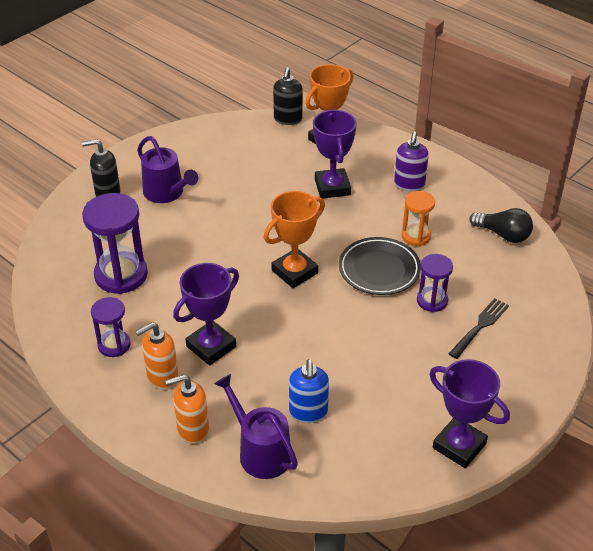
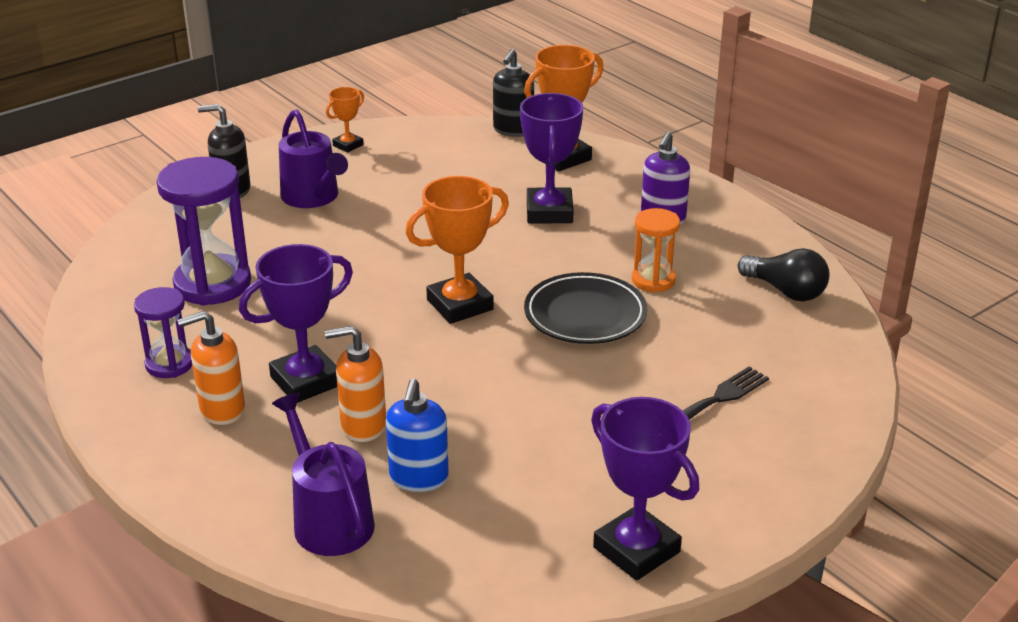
camera: 10 degrees right, 10 degrees down
orange soap dispenser [165,375,209,444] -> orange soap dispenser moved to [325,326,386,442]
purple hourglass [417,254,453,312] -> none
none -> orange trophy [326,87,364,153]

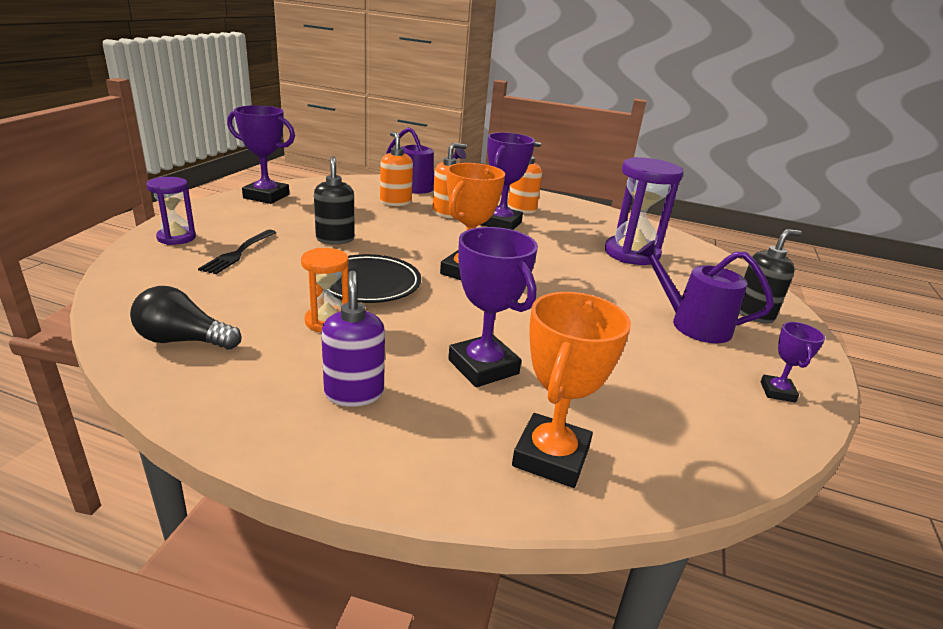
camera: 145 degrees right, 5 degrees down
purple hourglass [134,287,192,378] -> purple hourglass moved to [146,177,196,245]
orange trophy [326,87,364,153] -> purple trophy [761,322,825,402]
blue soap dispenser [386,379,449,492] -> orange soap dispenser [380,132,413,206]
black soap dispenser [493,49,534,137] -> black soap dispenser moved to [314,156,355,245]

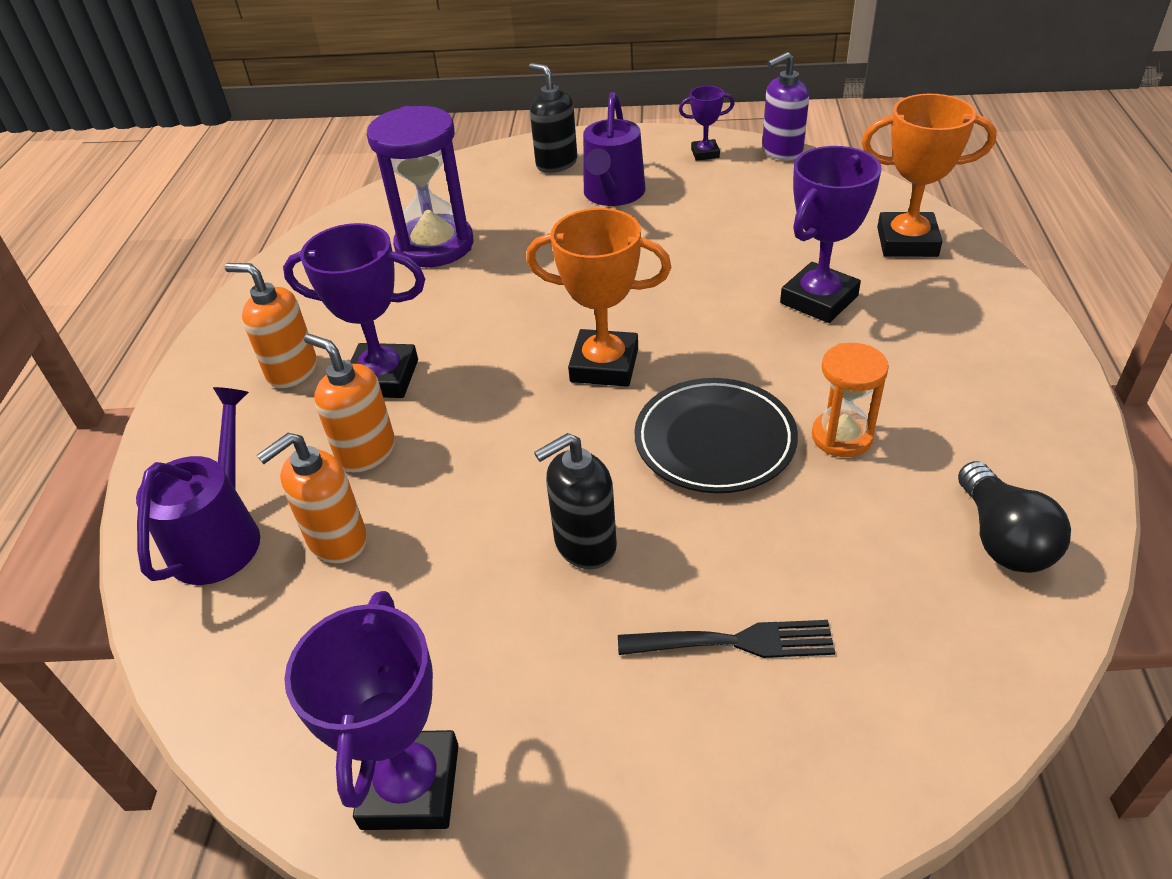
camera: 100 degrees left, 15 degrees up
purple hourglass [146,177,196,245] -> none
purple soap dispenser [321,270,385,407] -> purple soap dispenser moved to [762,52,809,160]

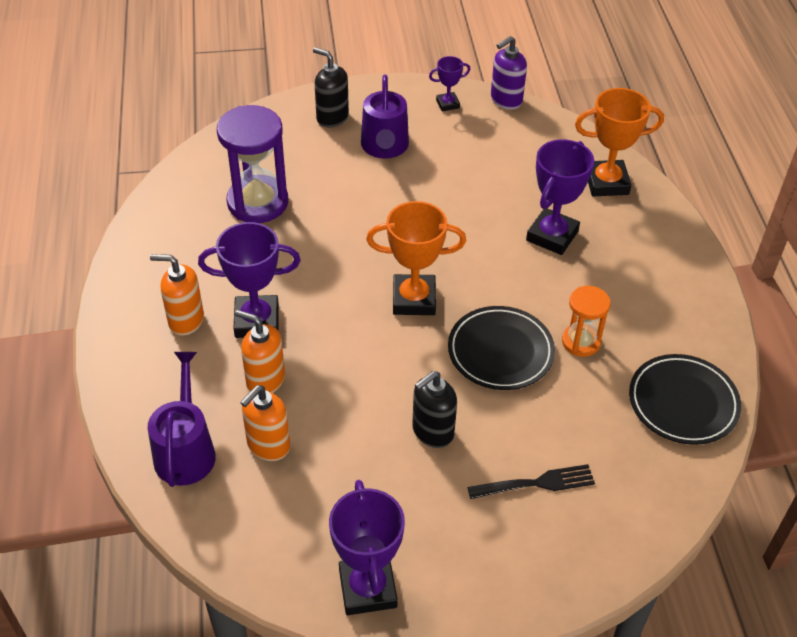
camera: 15 degrees left, 5 degrees up
black light bulb [958,461,1071,573] -> black plate [629,354,741,445]

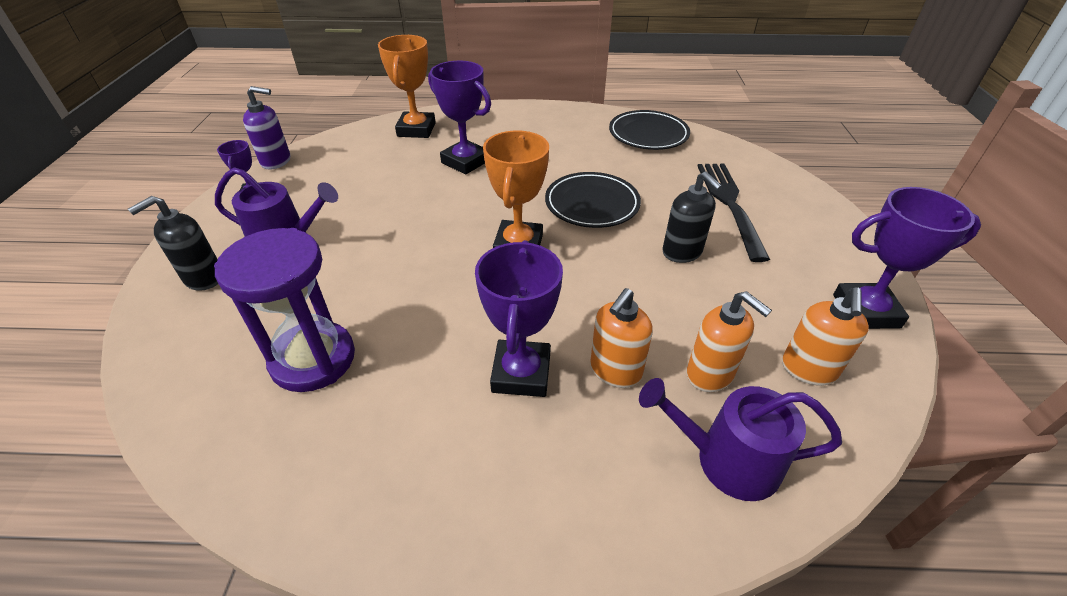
camera: 80 degrees left, 5 degrees down
orange soap dispenser [150,254,204,335] -> orange soap dispenser moved to [782,288,869,386]
black fork [467,464,595,499] -> black fork [697,164,770,262], size x1.57
purple soap dispenser [491,36,527,110] -> purple soap dispenser turned 60 degrees counterclockwise [243,86,290,170]
orange hourglass [562,286,611,357] -> none

